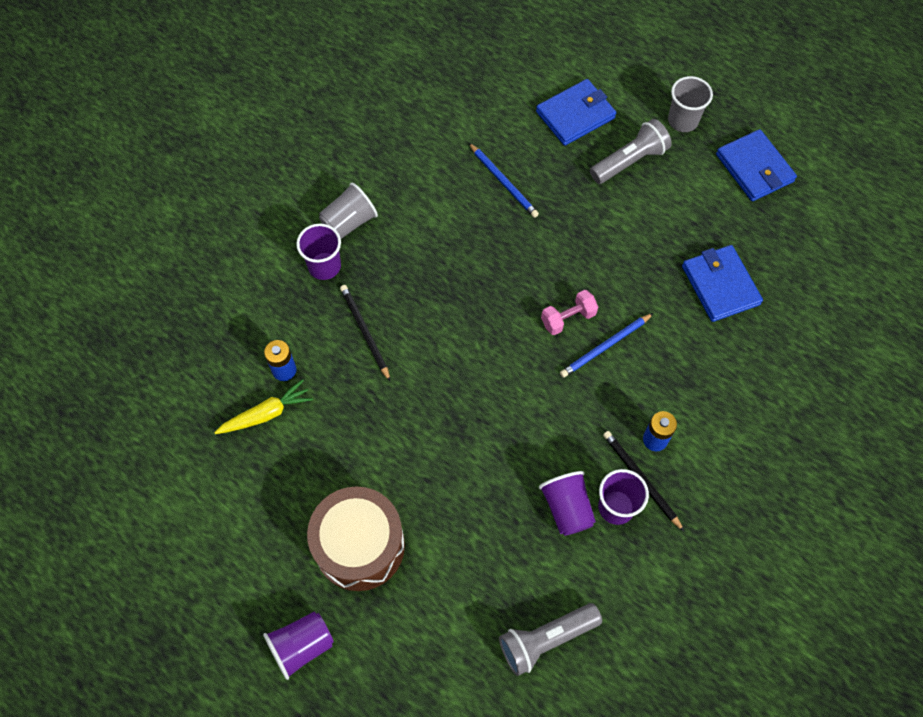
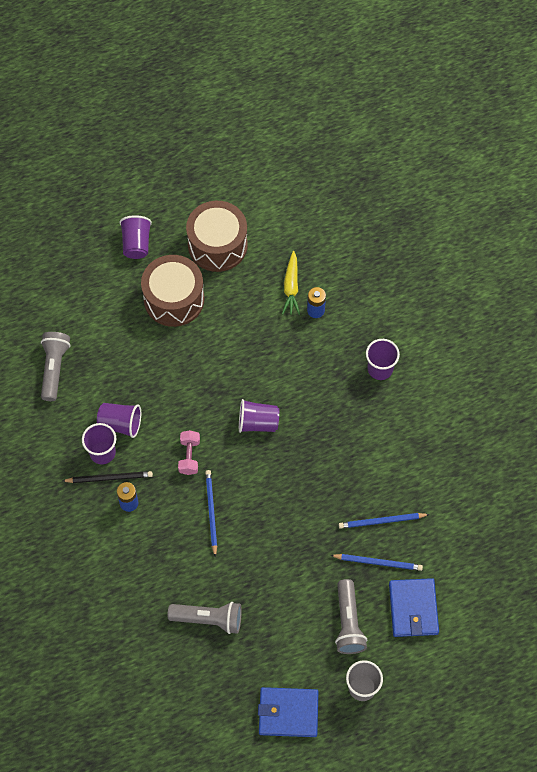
camera: 120 degrees right, 0 degrees up
grey cup [319,183,378,239] -> none
black pencil [340,285,391,382] -> none
pink dumbbell [541,290,598,335] -> pink dumbbell moved to [178,430,200,475]
blue wallet [682,245,763,322] -> grey flashlight [168,602,242,634]
none -> brown drum [186,201,248,272]
none -> purple cup [239,399,279,433]
none -> blue pencil [330,554,423,571]

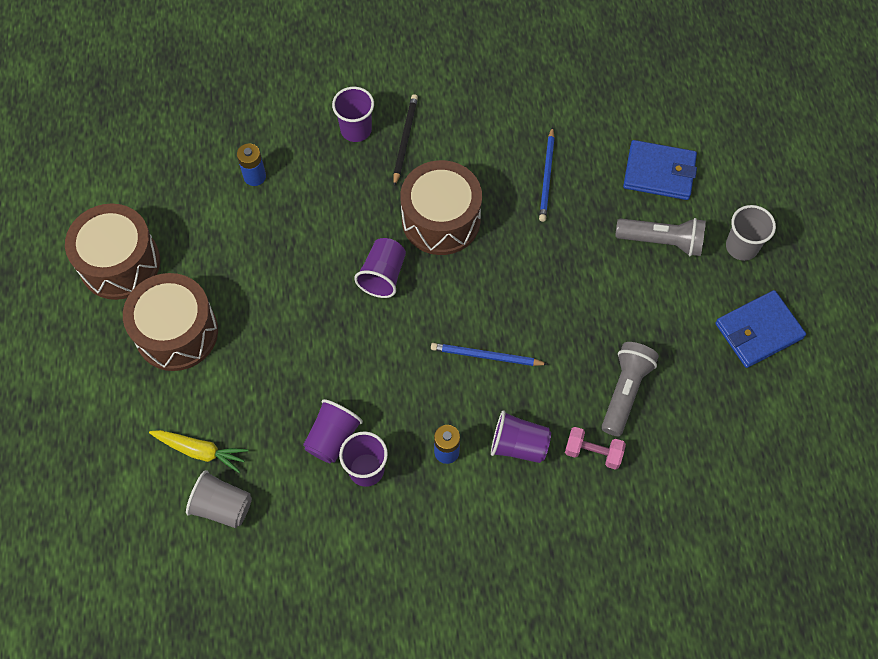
camera: 75 degrees left, 0 degrees up
grey flashlight [41,332,70,401] -> grey cup [186,470,252,528]
black pencil [63,471,153,483] -> black pencil moved to [393,94,418,186]
purple cup [119,215,152,259] -> purple cup moved to [491,410,551,463]
pink dumbbell [178,430,200,475] -> pink dumbbell moved to [565,427,626,470]
blue wallet [258,687,318,737] -> blue wallet turned 45 degrees clockwise [715,290,806,368]
yellow carrot [282,251,300,315] -> yellow carrot moved to [149,430,249,473]
blue pencil [330,554,423,571] -> none
none -> brown drum [400,160,482,255]

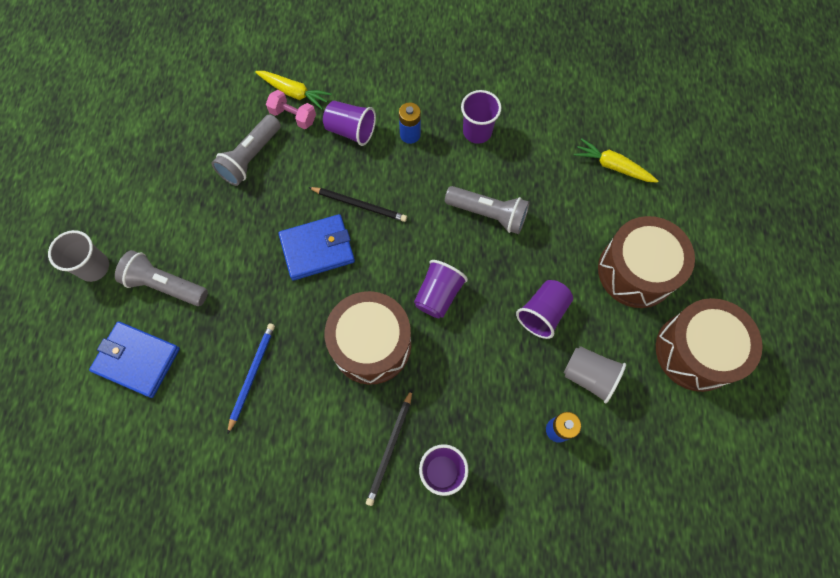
camera: 170 degrees left, 5 degrees up
grey cup [186,470,252,528] -> grey cup moved to [563,346,626,403]
purple cup [303,399,363,463] -> purple cup moved to [516,280,573,339]
blue pencil [431,343,548,366] -> black pencil [308,187,407,222]
blue wallet [715,290,806,368] -> blue wallet moved to [279,214,355,280]
none -> yellow carrot [255,71,332,110]
none -> grey flashlight [445,186,530,234]

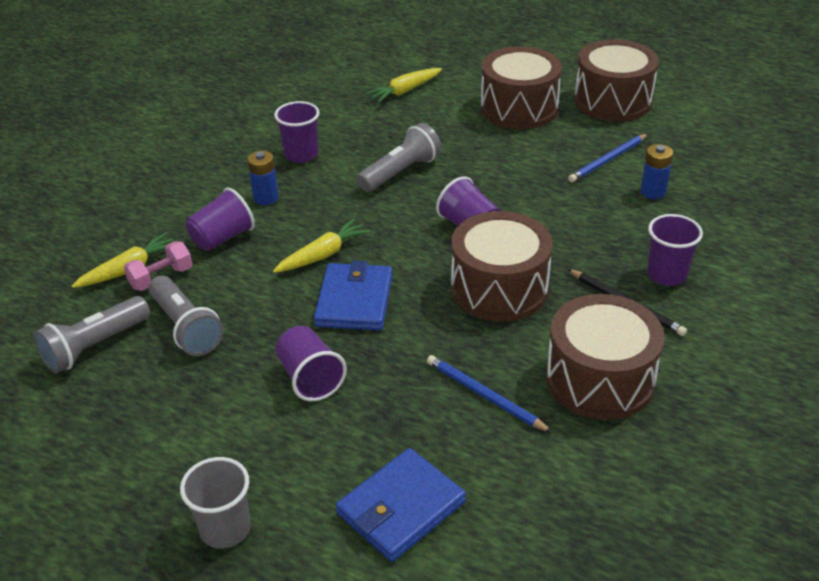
camera: 65 degrees left, 30 degrees down
grey flashlight [115,250,208,306] -> grey flashlight moved to [33,296,150,373]
black pencil [308,187,407,222] -> yellow carrot [273,219,371,273]
purple cup [516,280,573,339] -> purple cup moved to [275,326,347,401]
grey cup [563,346,626,403] -> blue pencil [568,134,648,182]
none -> brown drum [546,294,665,420]

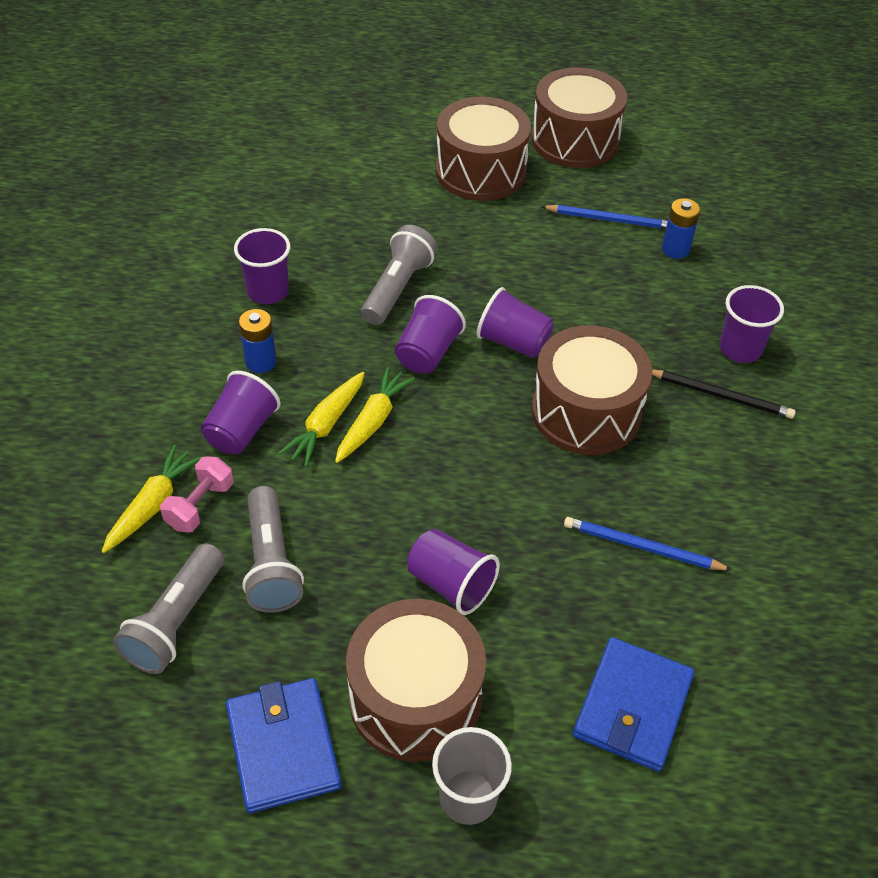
camera: 25 degrees left, 10 degrees up
grey flashlight [149,276,224,356] -> grey flashlight turned 45 degrees clockwise [242,486,304,613]
blue wallet [314,261,392,331] -> blue wallet moved to [226,678,341,813]
yellow carrot [365,68,442,103] -> yellow carrot moved to [278,372,364,467]
brown drum [546,294,665,420] -> brown drum moved to [346,599,486,762]
blue pencil [568,134,648,182] -> blue pencil turned 105 degrees counterclockwise [541,205,668,229]
none -> purple cup [395,295,466,373]

